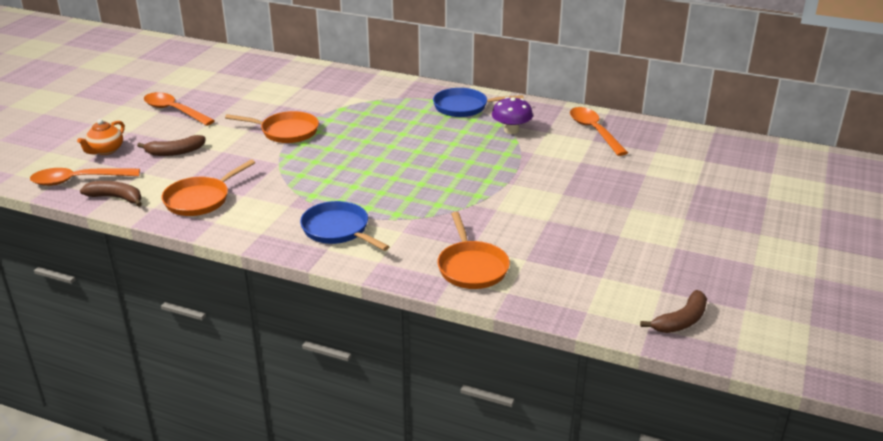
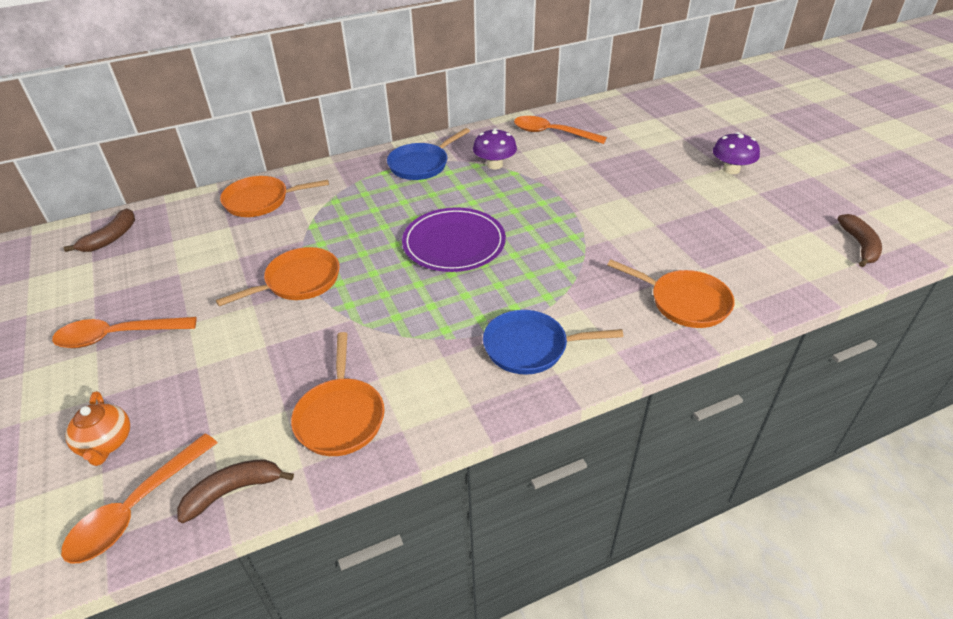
camera: 45 degrees left, 10 degrees up
brown banana [137,135,206,156] -> brown banana moved to [64,208,135,252]
none -> orange pan [220,176,329,217]
none -> purple plate [402,207,506,272]
none -> purple mushroom [713,132,760,174]

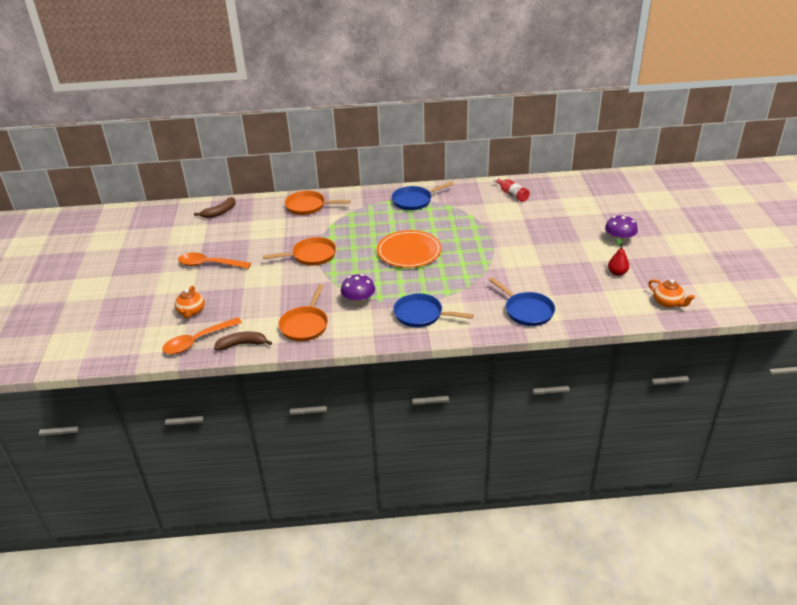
camera: 20 degrees right, 5 degrees down
purple plate [402,207,506,272] -> orange plate [377,230,442,268]
purple mushroom [473,128,517,169] -> purple mushroom moved to [341,274,375,305]
orange spoon [514,116,607,144] -> red bottle [494,177,530,202]
orange pan [607,260,735,328] -> blue pan [489,277,555,326]
brown banana [837,214,882,267] -> orange teapot [648,279,695,308]
none -> red pear [608,238,629,276]

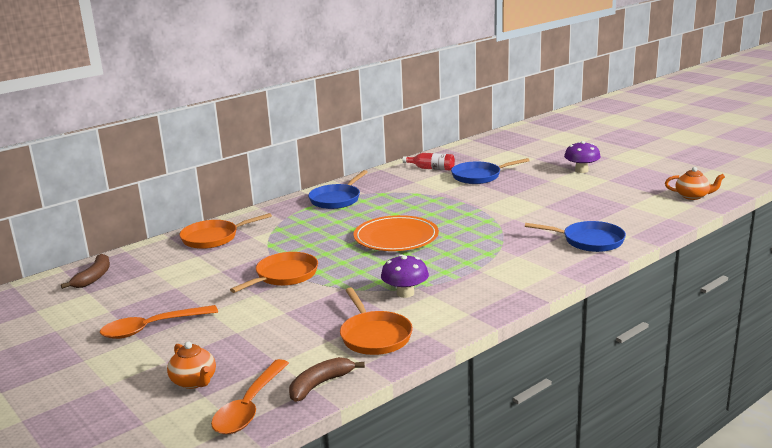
camera: 35 degrees left, 15 degrees down
blue pan [393,293,474,327] -> blue pan moved to [451,158,530,184]
red pear [608,238,629,276] -> none

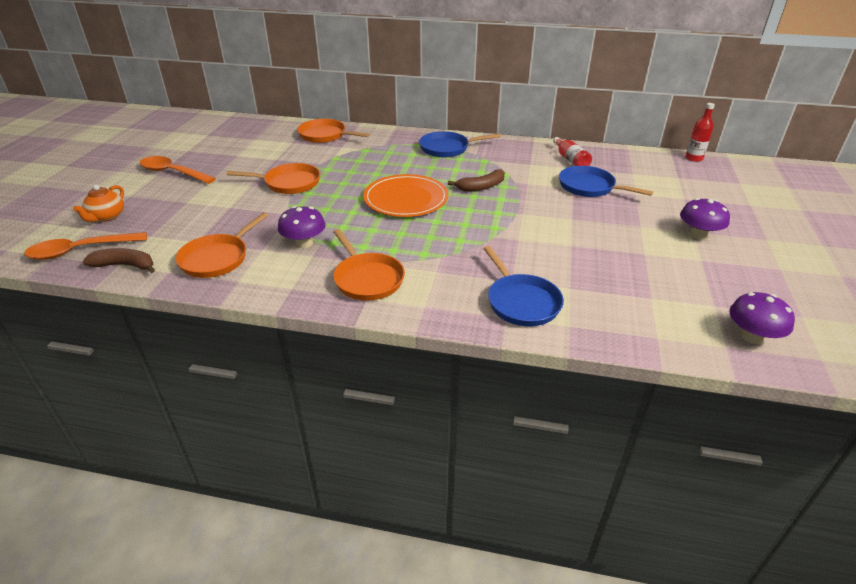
camera: 50 degrees right, 15 degrees up
brown banana [61,254,110,289] -> brown banana moved to [448,169,505,192]
orange teapot [665,167,725,200] -> purple mushroom [729,292,795,344]
none -> orange pan [333,229,405,301]
none -> red bottle [685,103,715,162]

